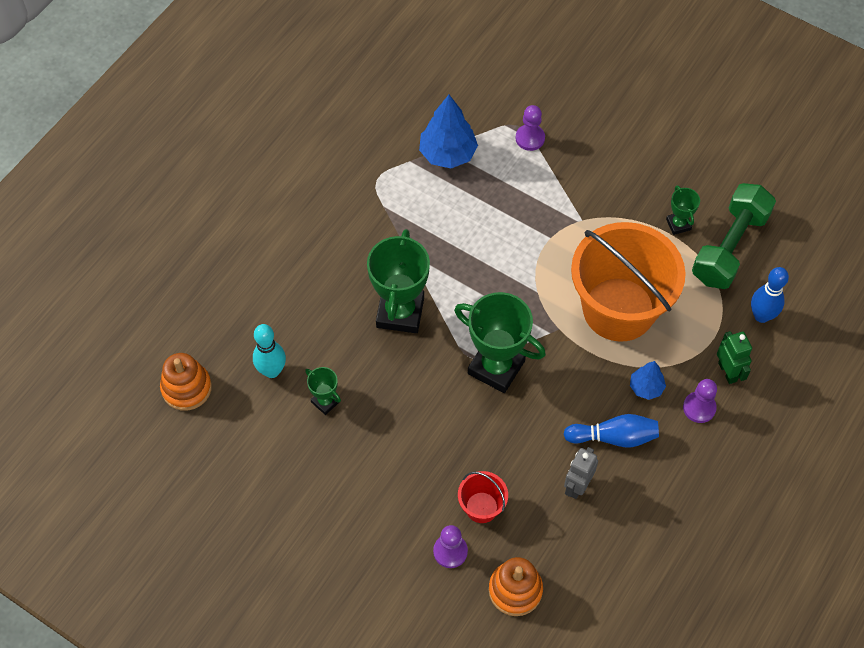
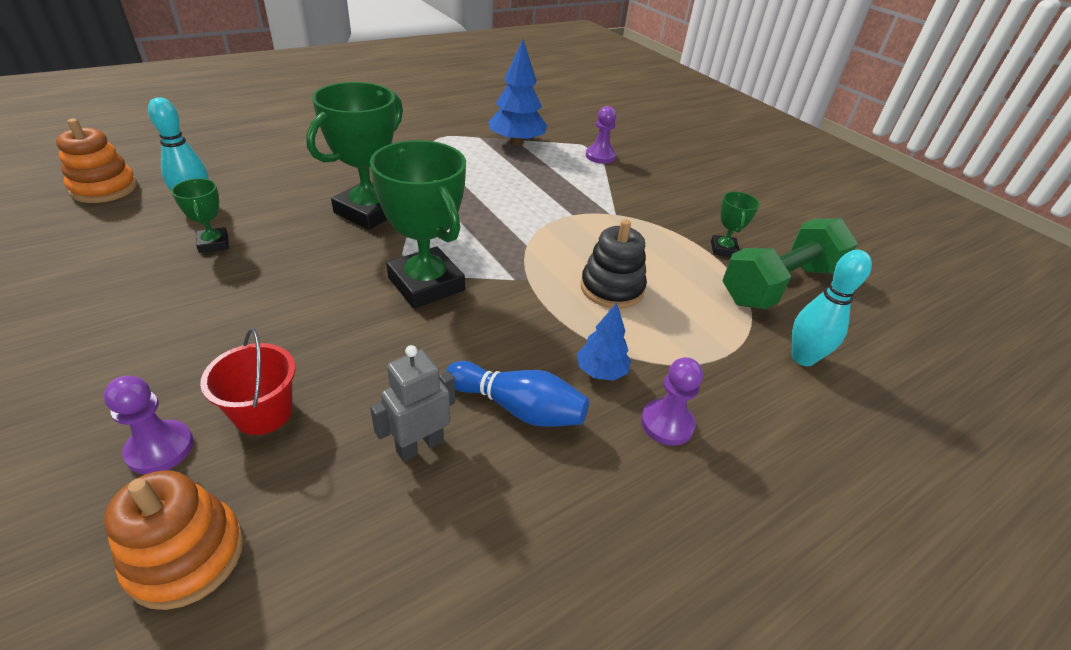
camera: 20 degrees right, 20 degrees down
orange bucket [571,222,686,342] -> black stacking toy [581,219,647,309]
green robot [717,331,752,384] -> none
blue bowling pin [751,267,789,323] -> turquoise bowling pin [792,250,872,366]

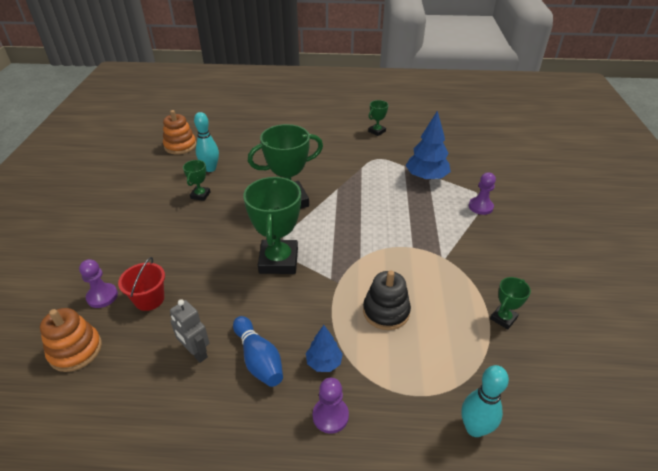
camera: 40 degrees right, 0 degrees up
grey robot [370,345,455,462] -> grey robot turned 135 degrees counterclockwise [170,299,209,363]
green dumbbell [723,218,858,309] -> none
none -> green trophy [368,100,388,136]

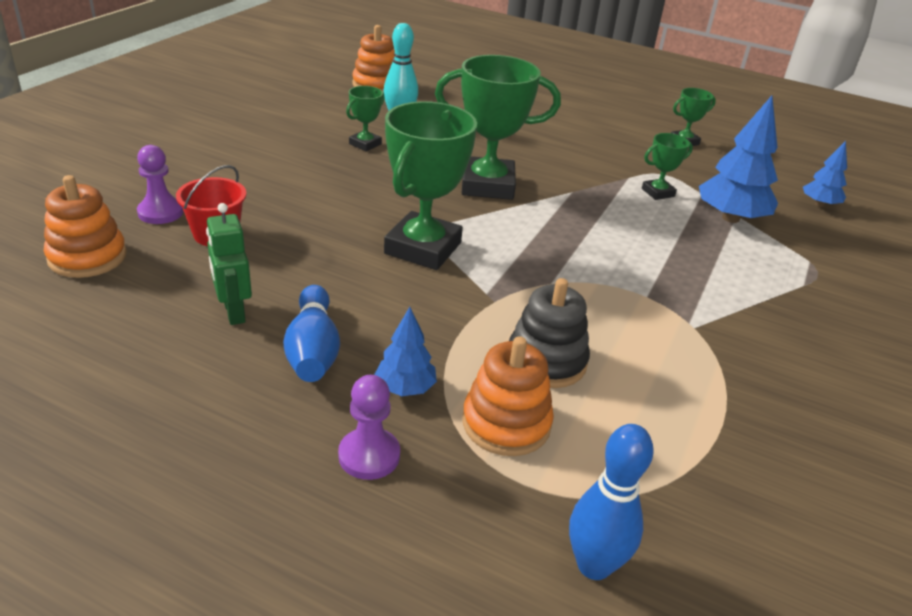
camera: 20 degrees right, 5 degrees down
grey robot [170,299,209,363] -> green robot [206,203,252,325]
turquoise bowling pin [462,365,509,437] -> blue bowling pin [569,424,654,580]
purple pawn [469,172,496,215] -> none
green trophy [490,277,531,330] -> green trophy moved to [642,133,693,200]
none -> orange stacking toy [463,336,554,456]
none -> blue tree [803,141,847,207]

